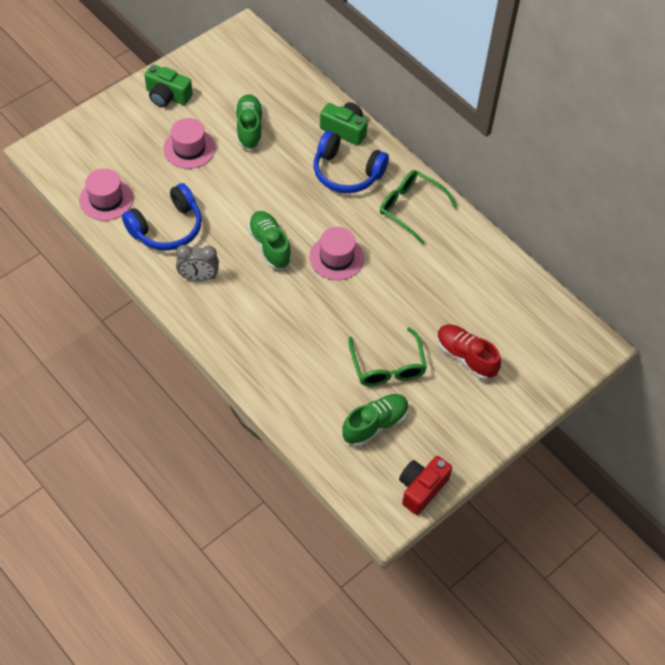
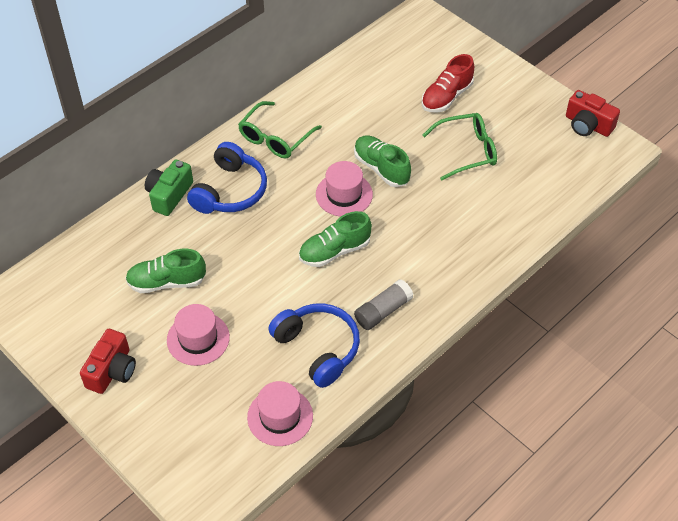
camera: 90 degrees left, 5 degrees down
green camera [145,64,193,107] -> red camera [80,329,136,394]
grey clock [176,245,219,281] -> grey glue stick [354,279,414,330]
green shoe [342,394,409,447] -> green shoe moved to [354,135,411,187]

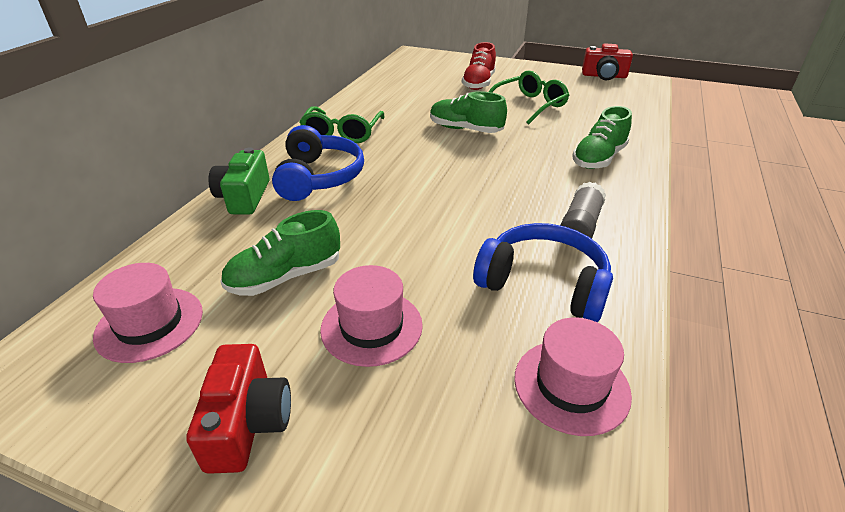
camera: 25 degrees left, 15 degrees down
green shoe [299,211,372,267] -> green shoe moved to [572,106,632,169]
pink hat [316,161,373,217] -> pink hat moved to [93,263,203,363]

